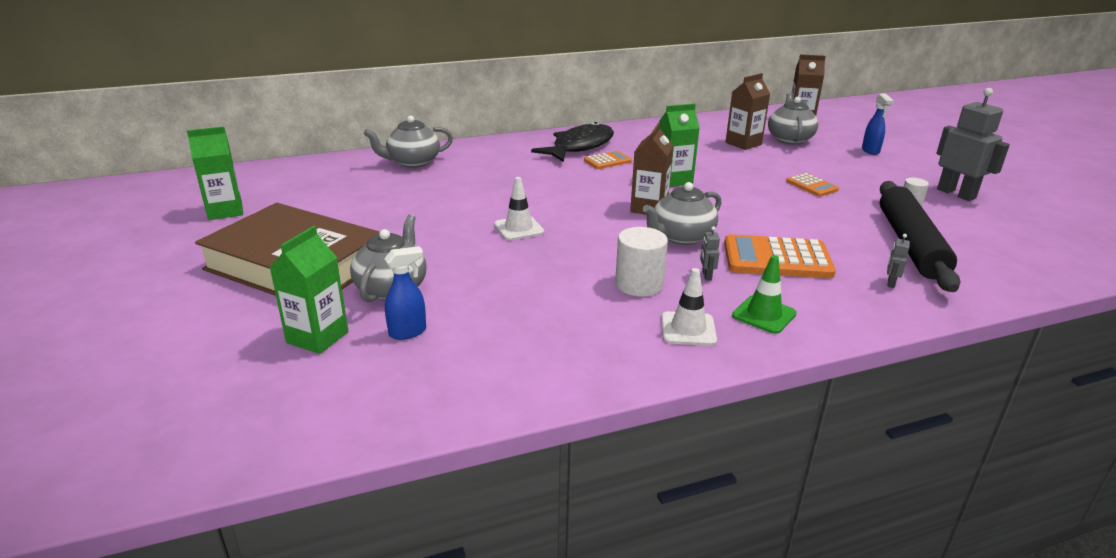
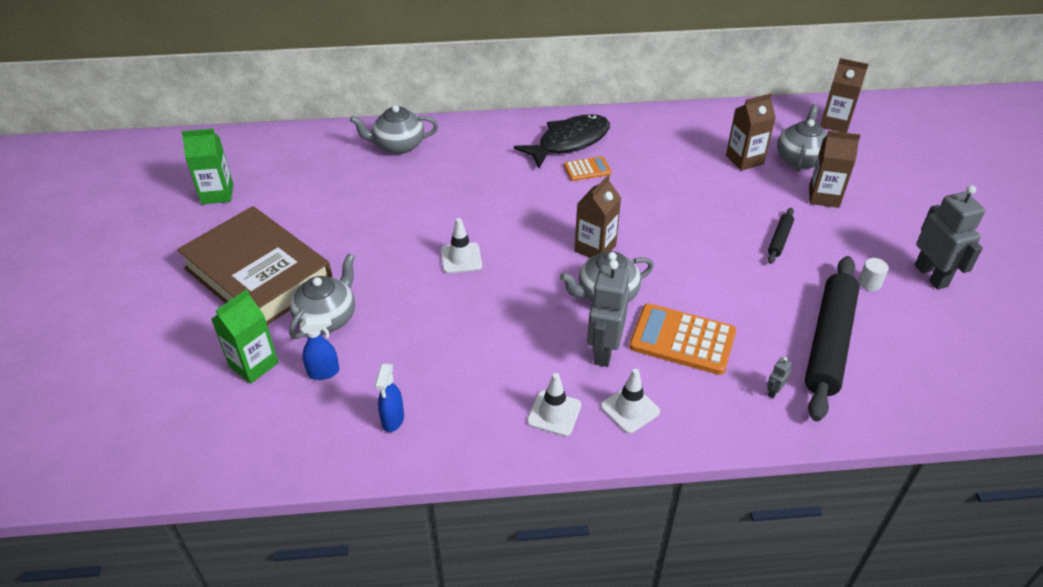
camera: 15 degrees right, 15 degrees up
white cylinder [615,227,668,297] -> none
green carton [659,103,700,187] -> none
grey robot [700,226,720,280] -> grey robot [587,260,630,367], size x2.43
green traffic cone [732,255,797,334] -> white traffic cone [601,369,660,434]
orange calculator [786,173,839,197] -> black rolling pin [768,208,794,264]
blue spray bottle [862,93,894,155] -> blue spray bottle moved to [375,363,404,432]
none -> brown carton [809,131,861,208]

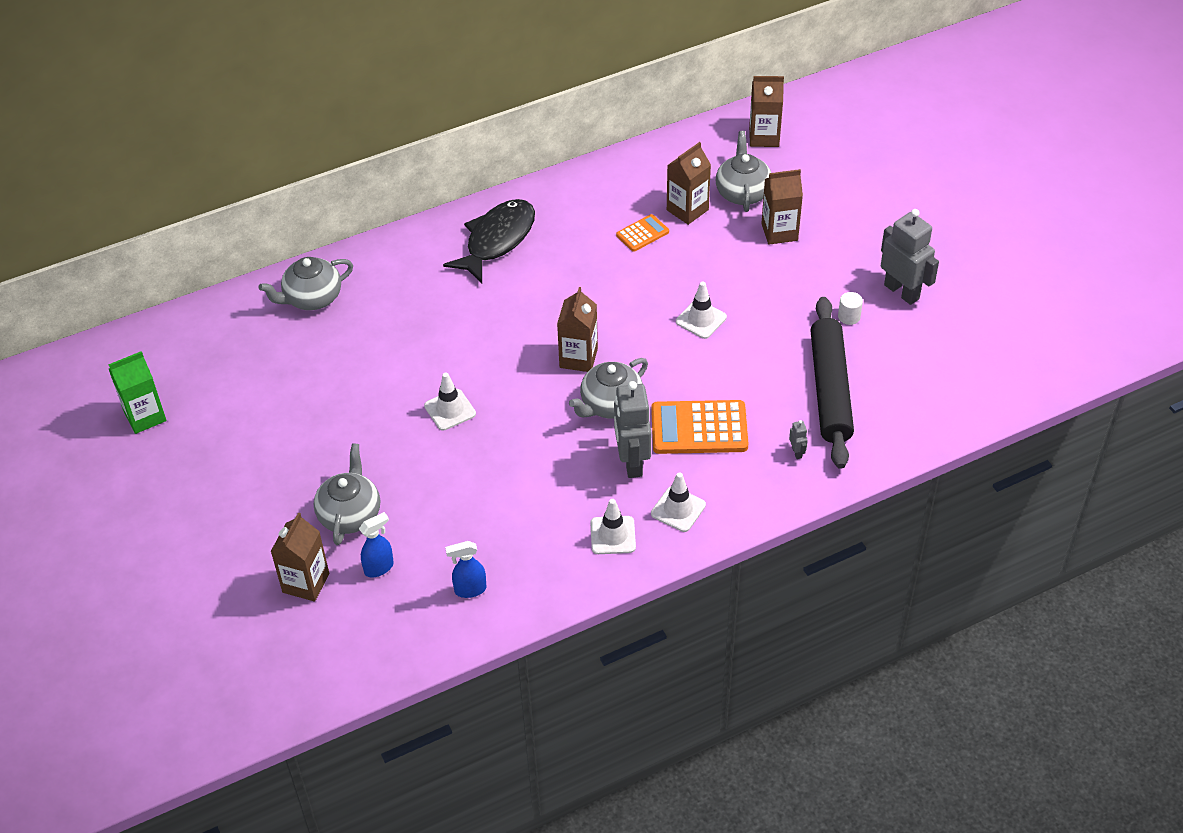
camera: 20 degrees left, 5 degrees up
brown book [177,206,333,325] -> none
green carton [211,289,279,384] -> brown carton [270,512,329,601]
blue spray bottle [375,363,404,432] -> blue spray bottle turned 90 degrees clockwise [445,541,486,598]
orange calculator [564,156,611,181] -> orange calculator moved to [616,214,669,252]
grey robot [767,357,792,399] -> grey robot turned 150 degrees clockwise [789,420,808,459]
black rolling pin [768,208,794,264] -> none
none -> white traffic cone [676,282,727,339]

